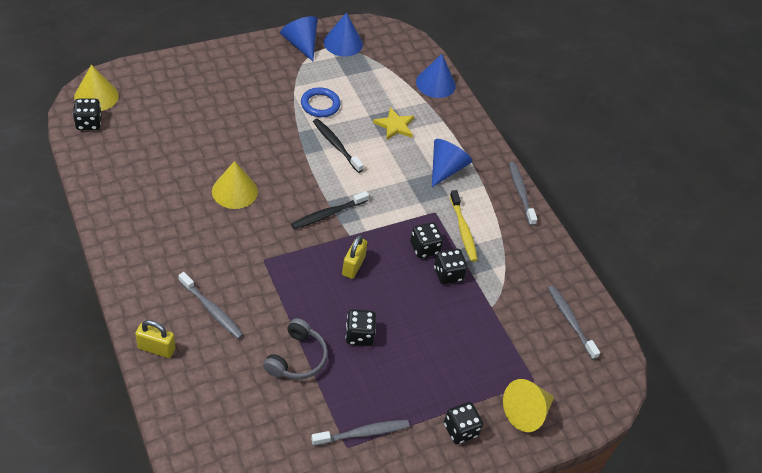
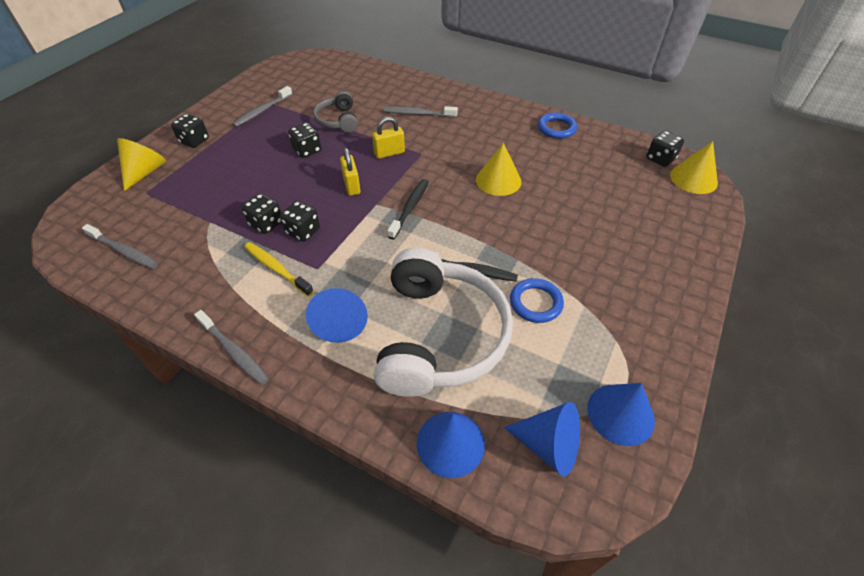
camera: 150 degrees right, 0 degrees up
yellow padlock [135,320,176,358] -> yellow padlock moved to [372,117,405,159]
blue cone [280,16,318,61] -> blue cone moved to [504,402,580,476]
yellow star [373,107,414,140] -> white headphones [374,248,513,397]
none -> blue ring [538,113,577,139]

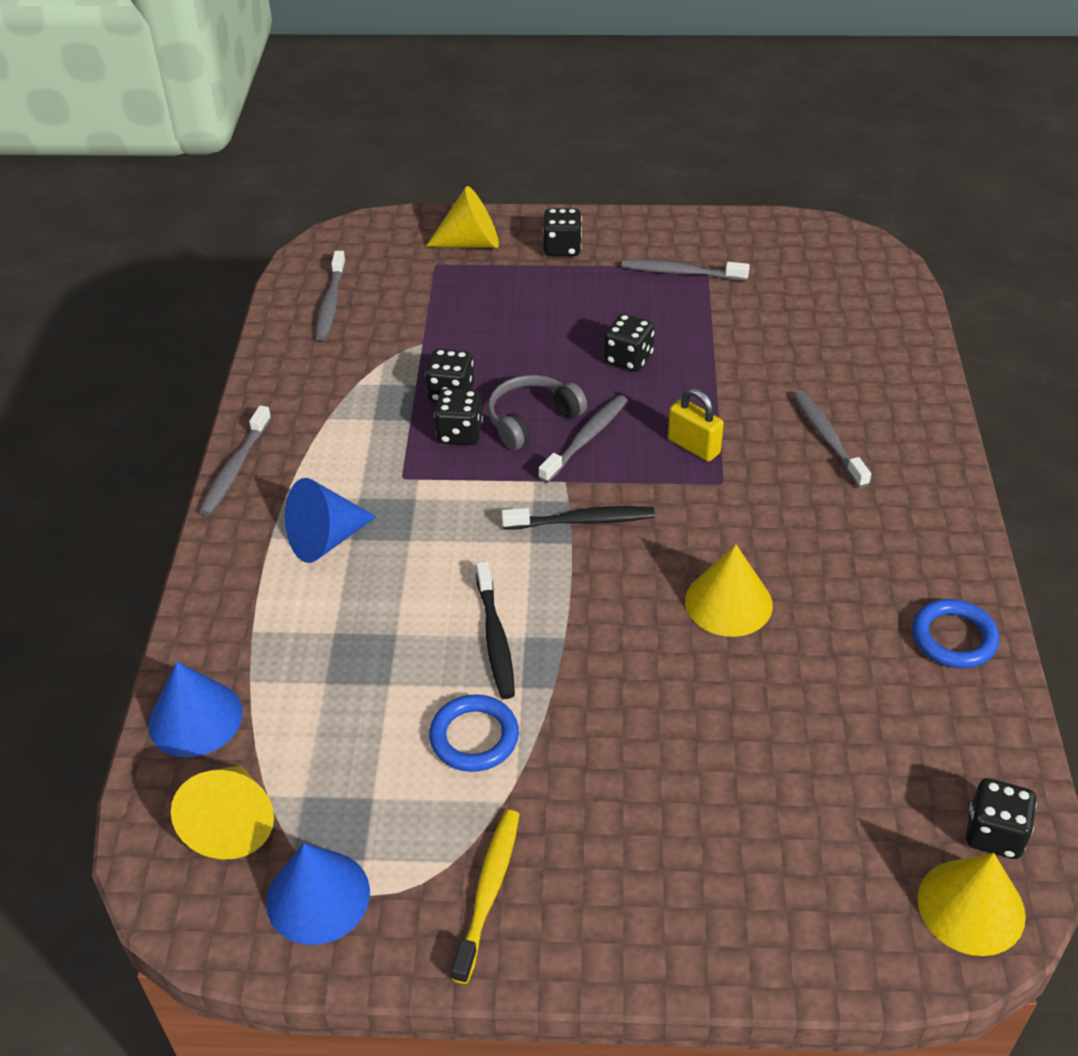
camera: 65 degrees right, 5 degrees down
yellow toothbrush [244,242,314,296] -> yellow toothbrush moved to [451,810,520,984]
grey headphones [313,91,358,132] -> grey headphones moved to [488,375,587,450]
yellow padlock [340,148,360,196] -> grey toothbrush [538,395,628,483]
white headphones [374,248,513,397] -> none
blue cone [504,402,580,476] -> yellow cone [171,765,274,860]

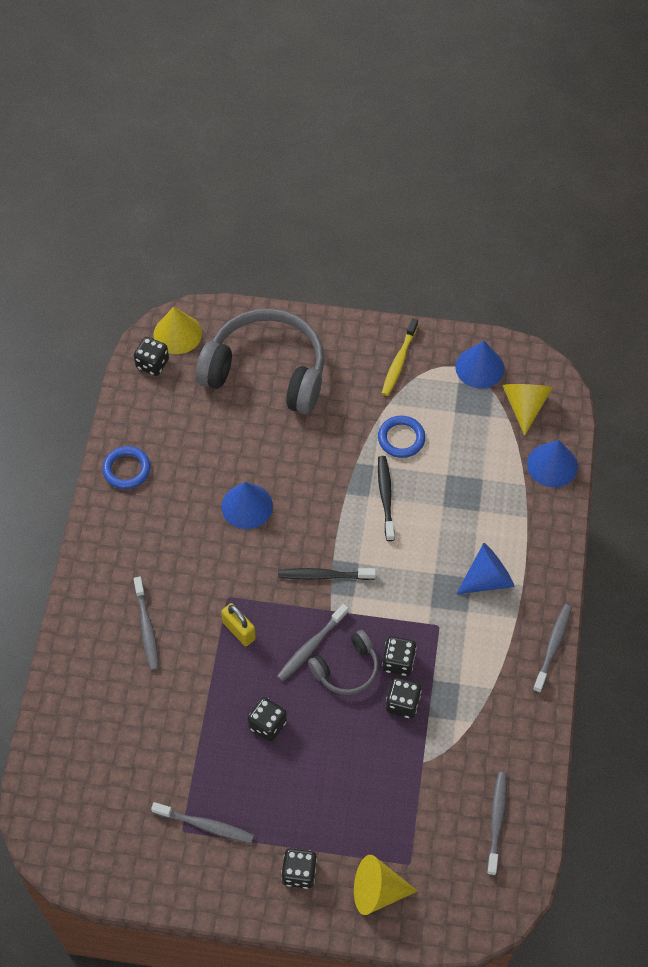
camera: 175 degrees left, 15 degrees up
yellow cone [685,544,773,637] -> blue cone [221,482,273,529]
none -> grey headphones [196,308,325,414]

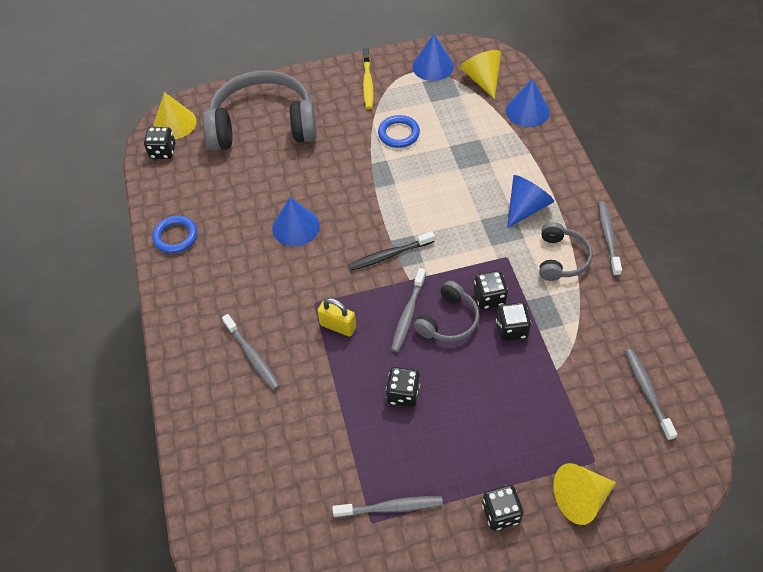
camera: 20 degrees left, 5 degrees down
black toothbrush [378,456,395,541] -> none
none -> grey headphones [539,222,593,281]

